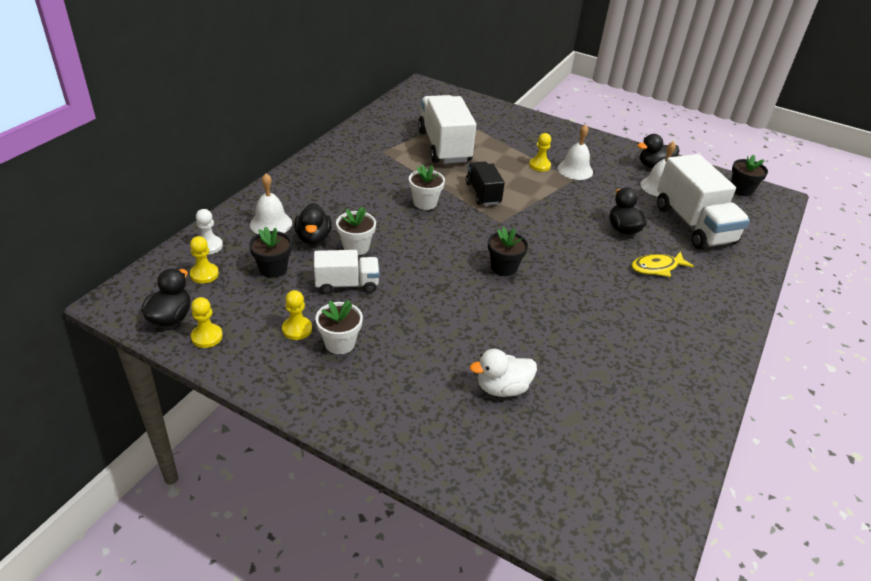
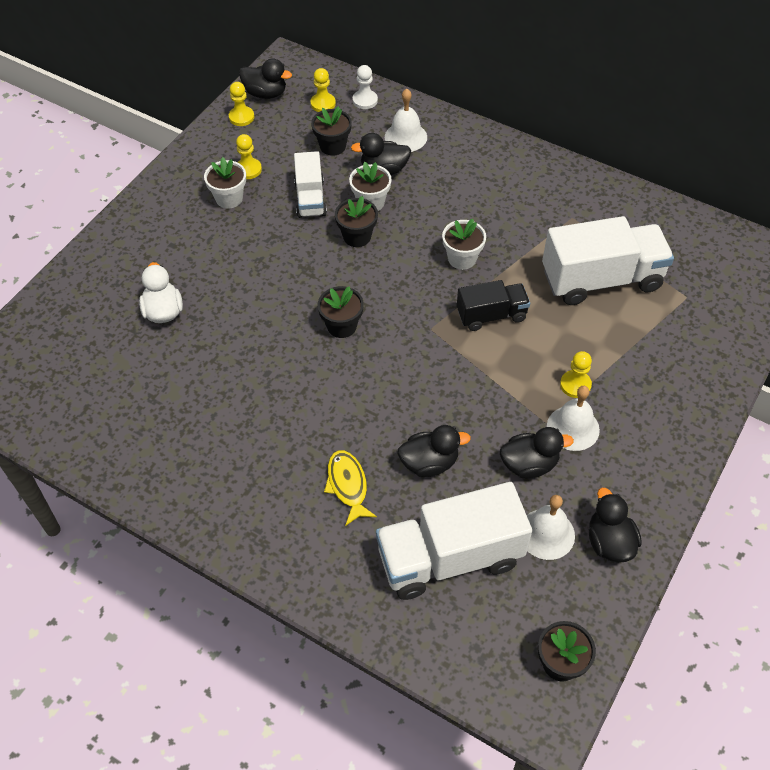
camera: 95 degrees right, 15 degrees up
none -> black flower pot [335,196,378,247]
none -> black duck [500,427,574,479]

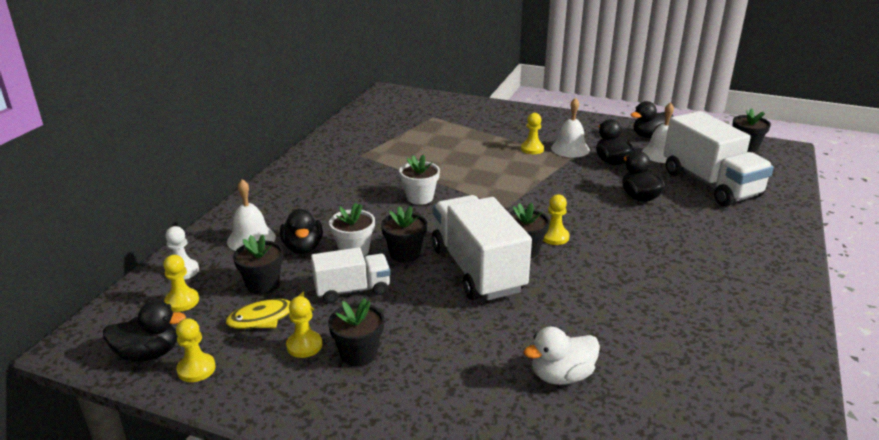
camera: 100 degrees left, 25 degrees down
white flower pot [204,157,246,208] -> black flower pot [328,298,385,366]
black duck [239,58,292,99] -> black duck turned 75 degrees clockwise [103,301,186,361]
yellow fish [324,450,377,526] -> yellow fish moved to [226,291,314,329]
black truck [457,280,530,331] -> none
white truck [542,216,674,305] -> white truck moved to [432,195,532,301]
none -> yellow pawn [543,194,569,245]

